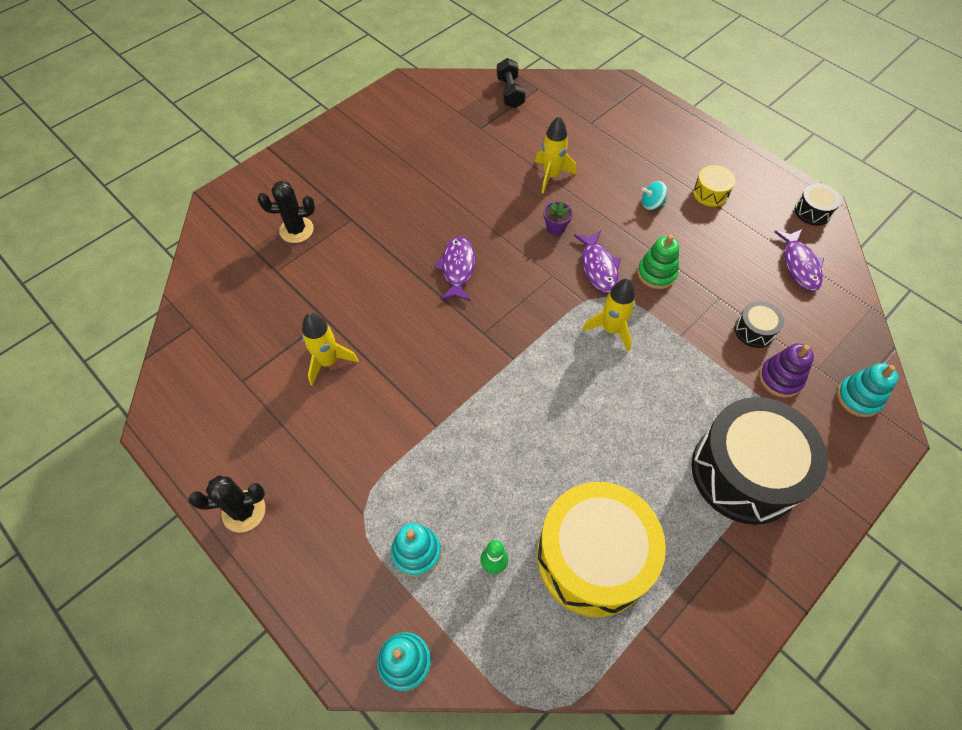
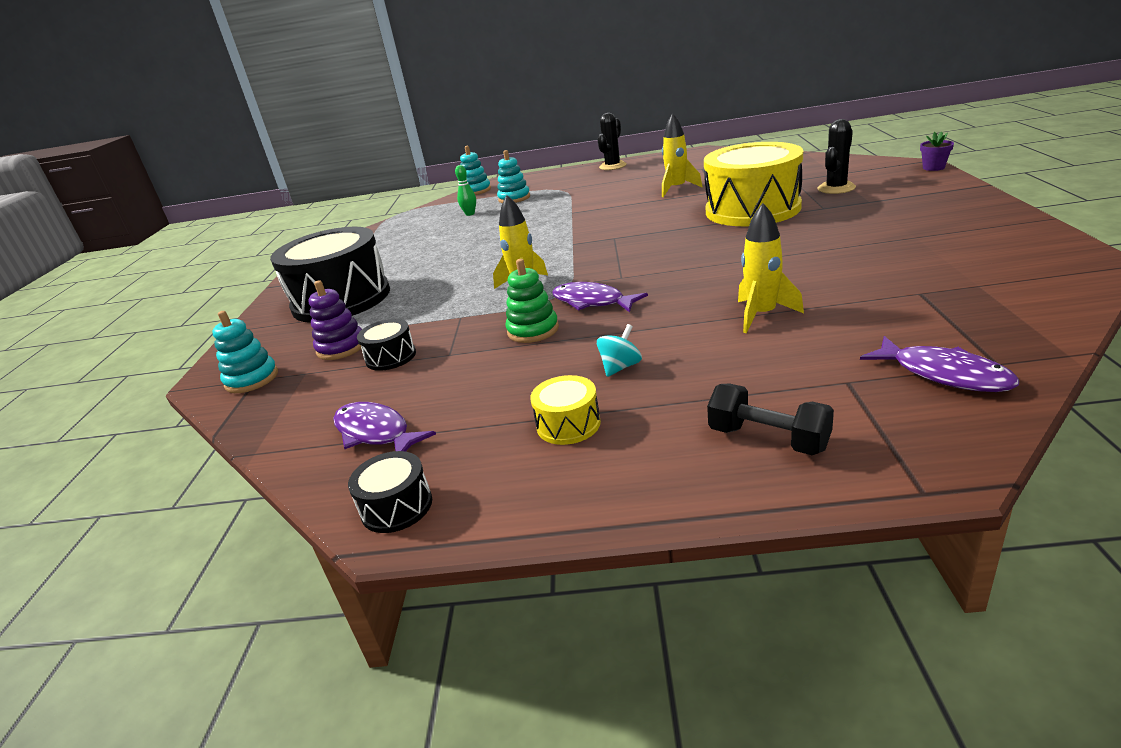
camera: 140 degrees right, 30 degrees down
purple fish [434,236,475,301] -> purple fish moved to [860,336,1019,392]
black dumbbell [497,58,526,108] -> black dumbbell moved to [707,383,834,455]
yellow drum [537,482,666,617] -> yellow drum moved to [704,142,803,226]
purple flower pot [544,201,573,235] -> purple flower pot moved to [920,132,954,171]

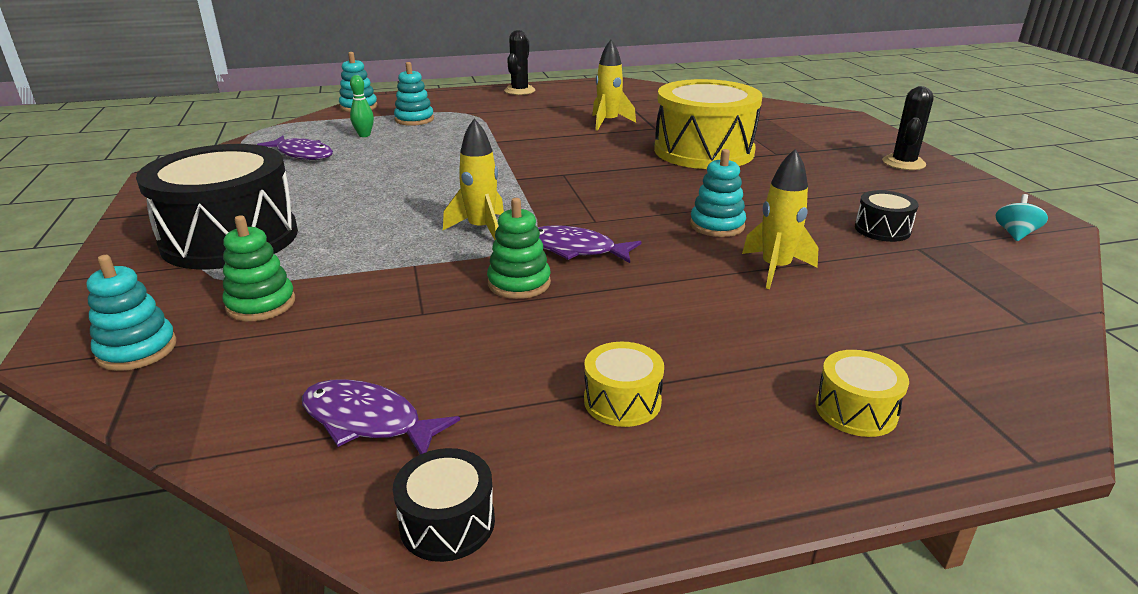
camera: 20 degrees left, 0 degrees up
purple stacking toy [308,280,362,360] -> green stacking toy [222,215,295,321]
black drum [357,319,416,371] -> black drum moved to [855,190,918,242]
turquoise spinning top [597,324,642,377] -> turquoise spinning top moved to [995,194,1048,241]
black dumbbell [707,383,834,455] -> yellow drum [815,350,909,437]
black cactus [817,119,856,194] -> black cactus moved to [882,86,934,170]
purple fish [860,336,1019,392] -> purple fish moved to [257,136,333,160]
purple flower pot [920,132,954,171] -> none
none -> turquoise stacking toy [690,149,746,237]

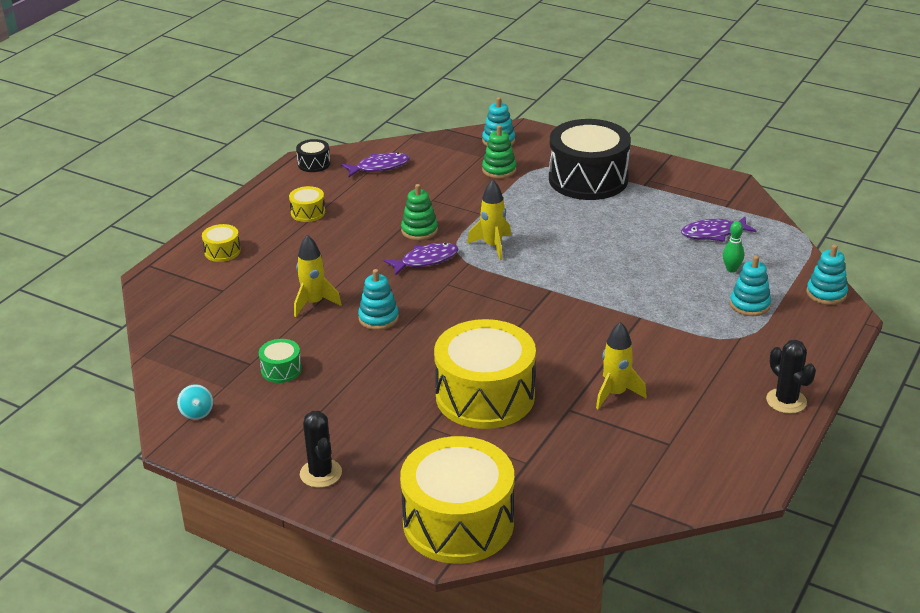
camera: 135 degrees right, 5 degrees up
black drum [855,190,918,242] -> green drum [259,339,302,383]
none -> yellow drum [400,436,514,564]

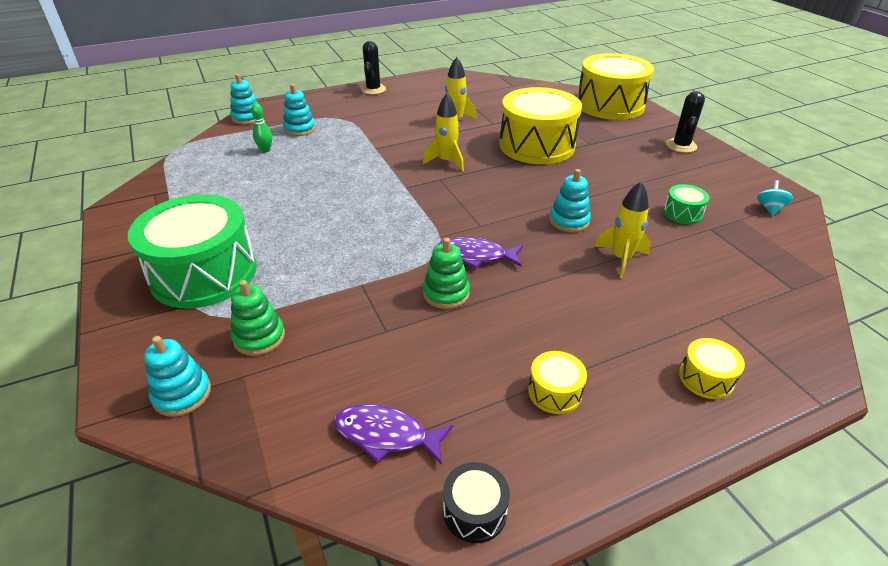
camera: 145 degrees left, 5 degrees up
yellow rocket [467,180,511,260] -> yellow rocket moved to [423,93,464,171]
black drum [549,119,631,200] -> green drum [128,194,257,308]
purple fish [681,217,756,242] -> none

